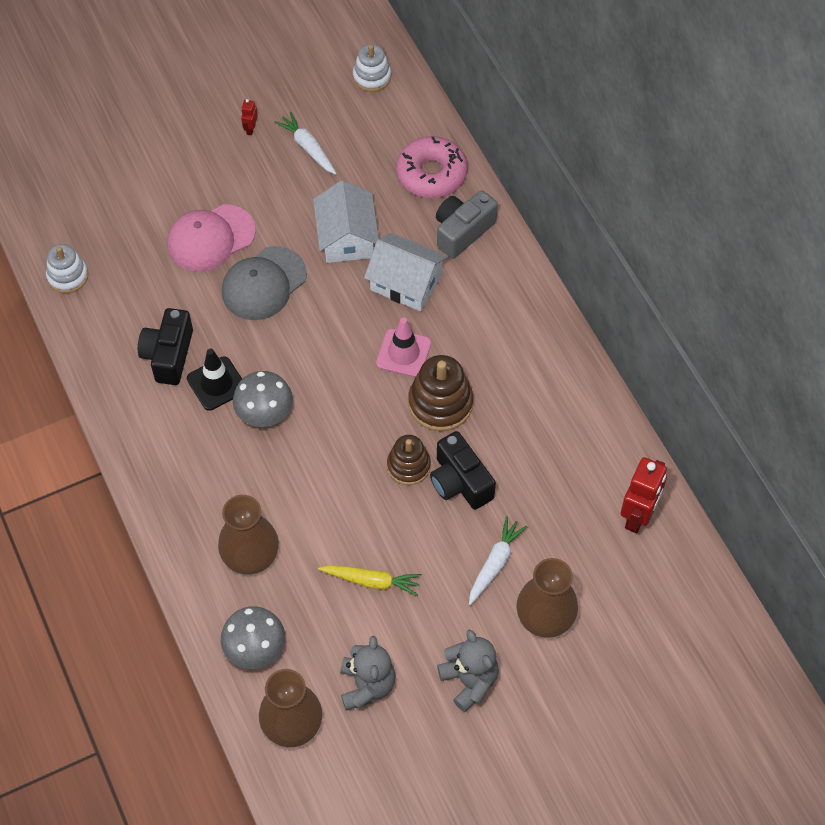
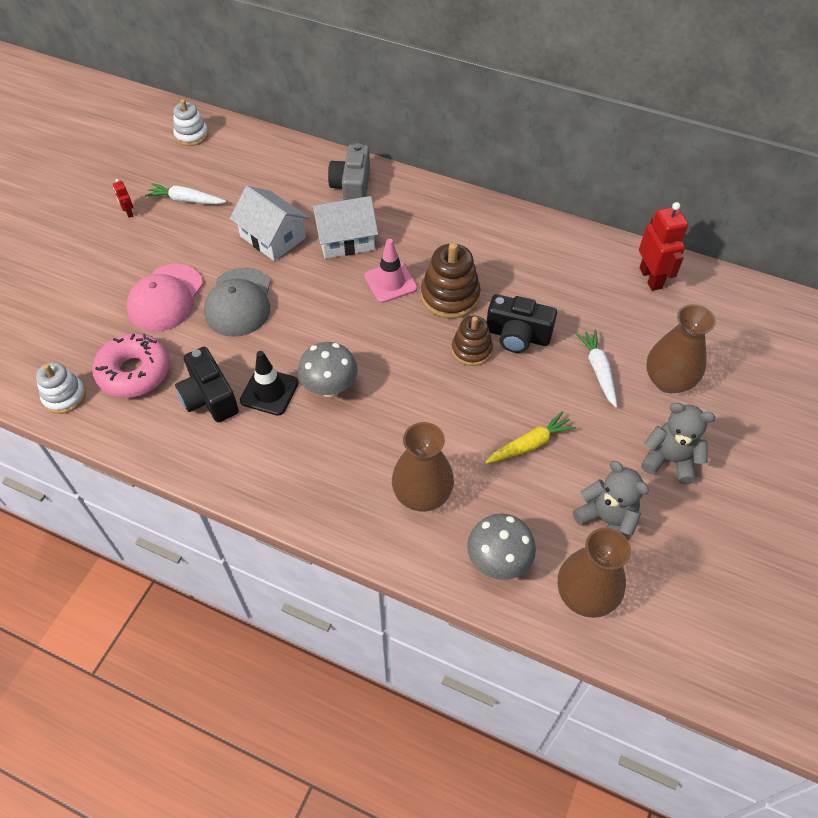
camera: 40 degrees left, 5 degrees down
pink donut [396,136,468,198] -> pink donut moved to [92,333,170,398]

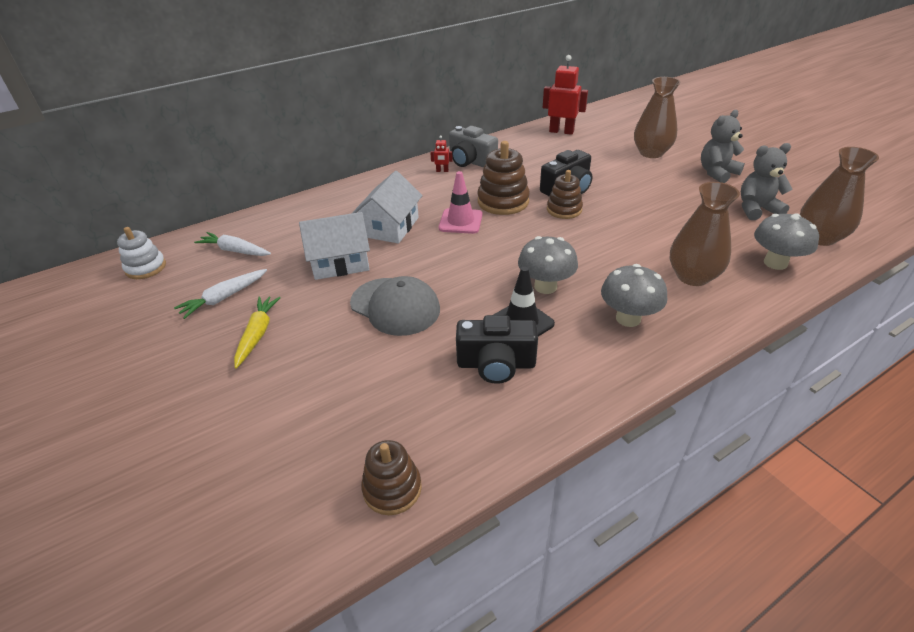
camera: 55 degrees left, 15 degrees down
white stacking toy [36,362,86,414] -> brown stacking toy [361,440,422,515]
pink donut [92,333,170,398] -> none
red robot [113,179,133,218] -> red robot moved to [430,135,453,172]
pink cap [126,264,203,332] -> none
grey camera [328,143,370,200] -> grey camera moved to [449,126,498,167]
yellow carrot [485,411,576,464] -> yellow carrot moved to [234,296,281,369]
white carrot [576,330,617,408] -> white carrot moved to [194,232,271,256]
none -> grey mushroom [601,264,667,327]

